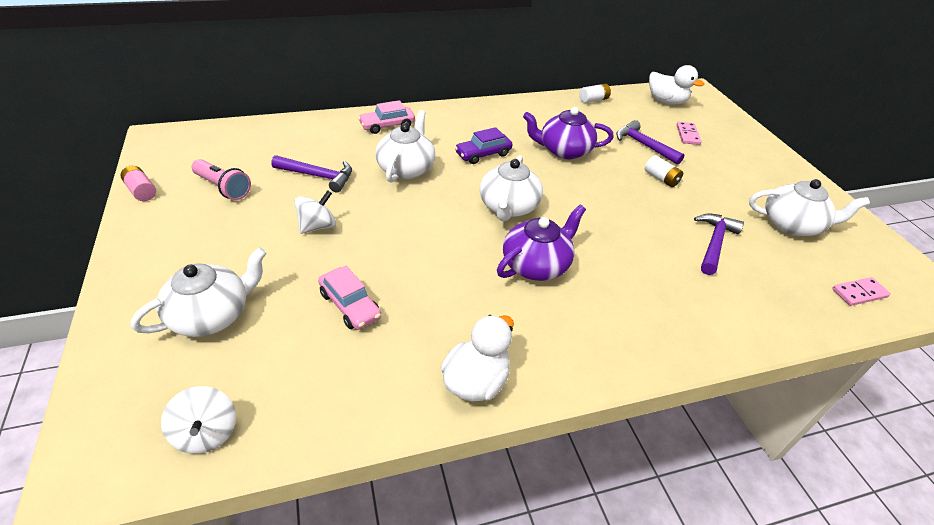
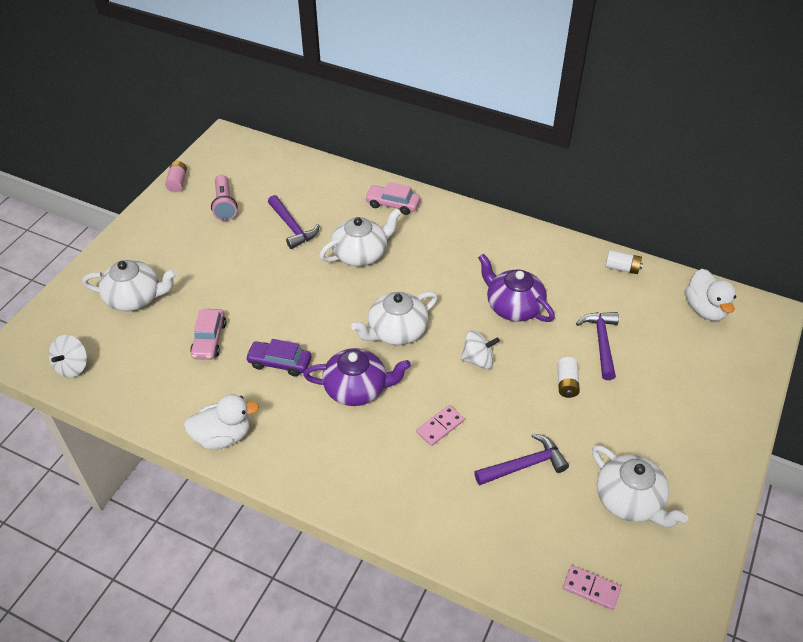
camera: 45 degrees right, 5 degrees up
white spinning top [294,190,336,234] -> white spinning top moved to [460,330,500,369]
purple car [455,127,513,164] -> purple car moved to [245,339,311,377]
pink domino [676,122,701,145] -> pink domino moved to [416,405,464,446]

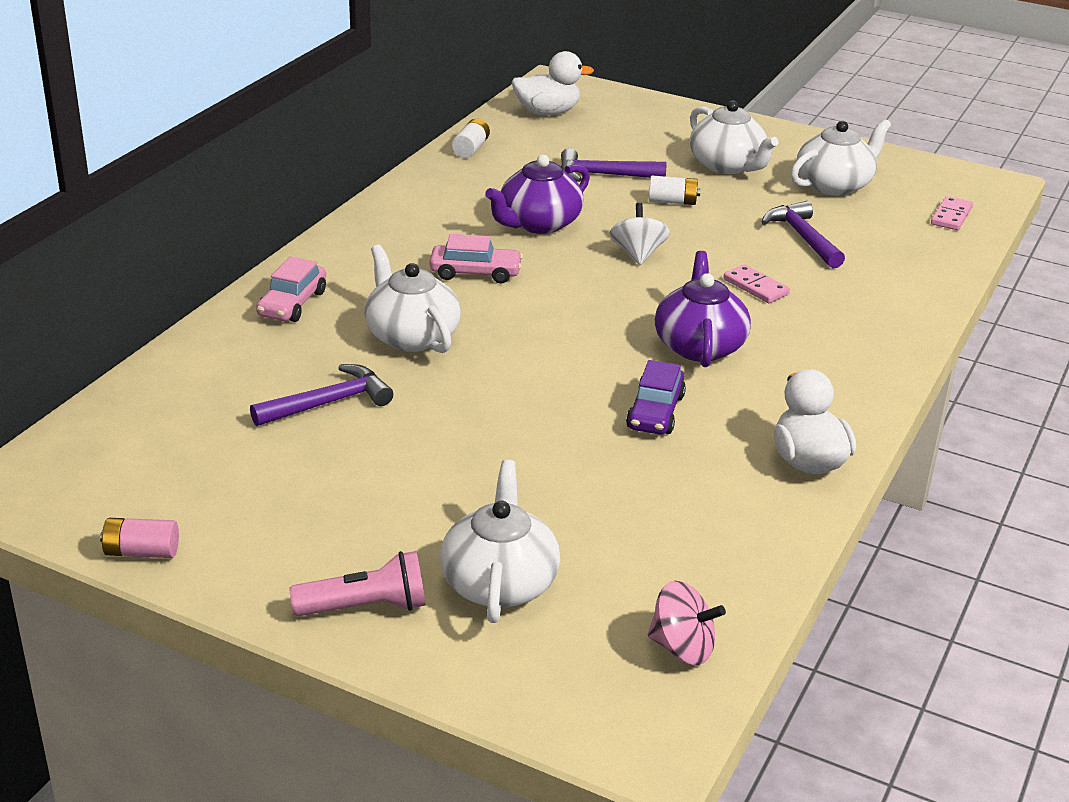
camera: 90 degrees left, 15 degrees down
white spinning top [49,335,87,378] -> pink spinning top [648,581,726,665]
pink car [190,309,226,360] -> pink car moved to [430,234,523,284]
pink flashlight [211,175,238,221] -> pink flashlight moved to [290,551,426,616]
white teapot [351,291,438,345] -> white teapot moved to [690,100,778,174]

